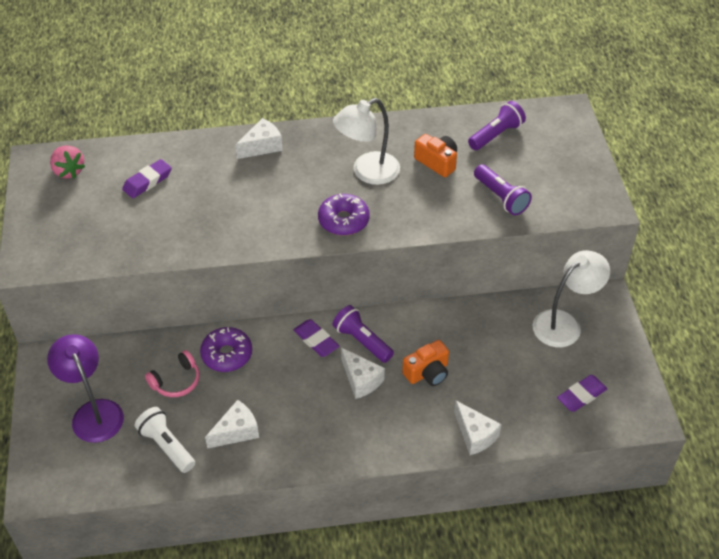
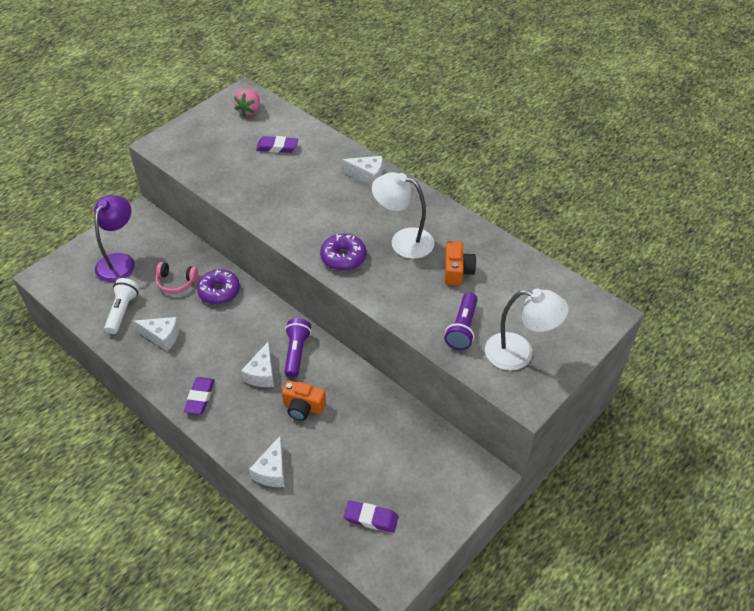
camera: 50 degrees right, 0 degrees up
purple eraser [293,319,339,357] -> purple eraser moved to [184,377,215,414]
purple flashlight [468,101,526,150] -> none
white lamp [532,250,610,347] -> white lamp moved to [485,289,569,371]

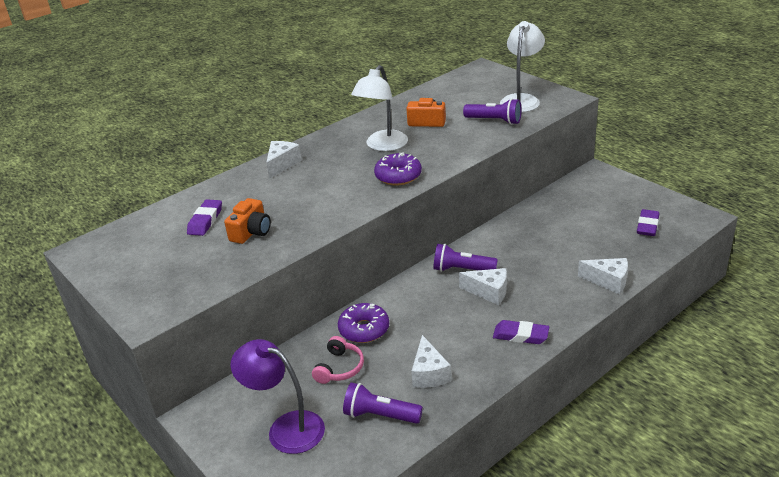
camera: 80 degrees left, 15 degrees down
white flashlight [104,278,139,334] -> purple flashlight [343,382,423,424]
white cheese [134,317,180,351] -> white cheese turned 150 degrees clockwise [411,335,451,388]
pink strawberry [234,89,260,116] -> none
orange camera [282,380,326,421] -> orange camera moved to [224,198,271,244]

